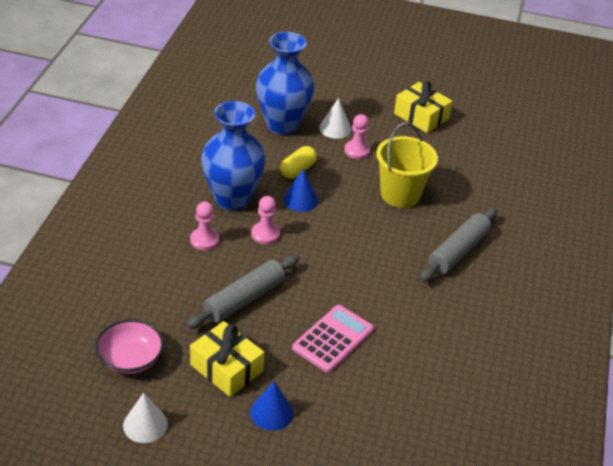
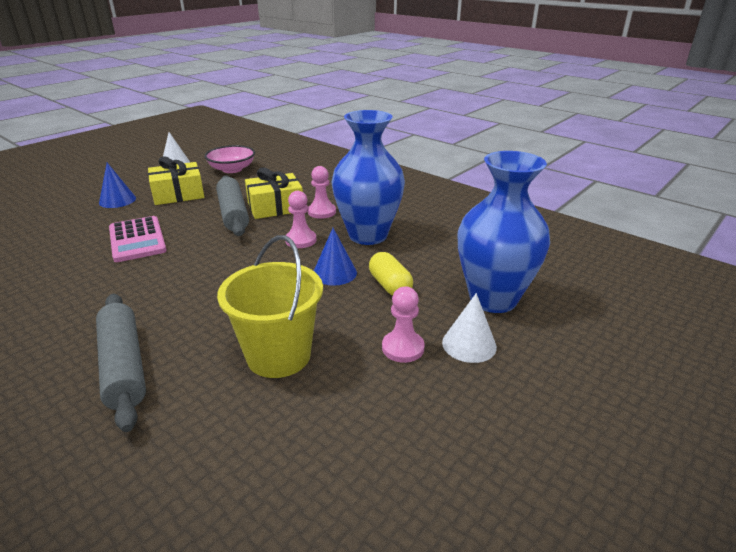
camera: 120 degrees right, 10 degrees down
yellow gift [394,81,453,133] -> yellow gift moved to [245,167,303,219]

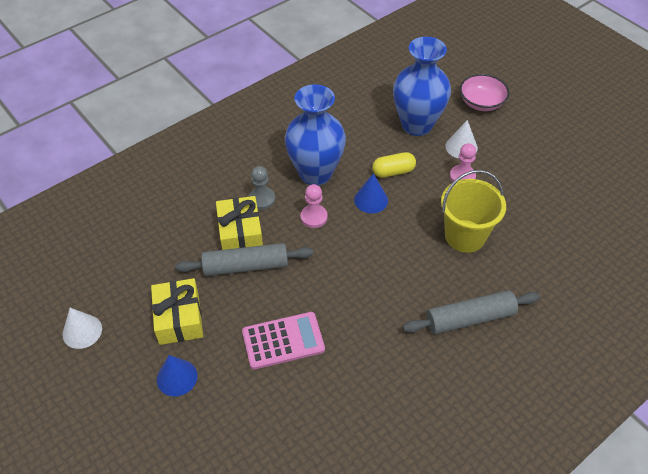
camera: 80 degrees left, 20 degrees up
pink bowl [205,145,255,173] -> pink bowl moved to [460,74,510,111]
pink pawn [308,166,336,219] -> grey pawn [249,166,275,210]

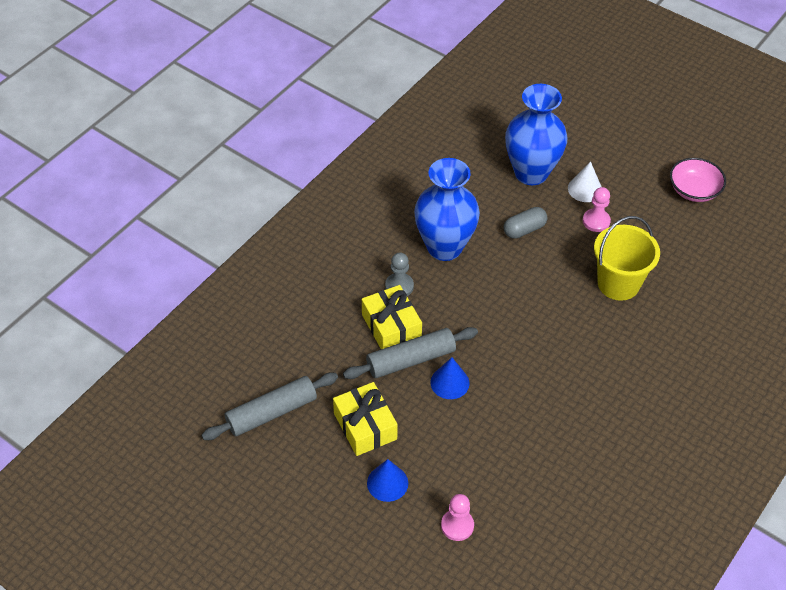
camera: 15 degrees left, 0 degrees up
white cone [63,308,102,349] -> none
pink calculator [242,312,325,370] -> none
pink pawn [301,184,328,228] -> pink pawn moved to [441,494,474,541]
blue cone [354,174,388,213] -> blue cone moved to [431,357,469,399]
yellow capsule [372,152,416,178] -> grey capsule [504,207,547,239]
grey rolling pin [402,290,540,334] -> grey rolling pin moved to [201,372,338,440]
pink bowl [460,74,510,111] -> pink bowl moved to [670,158,726,202]

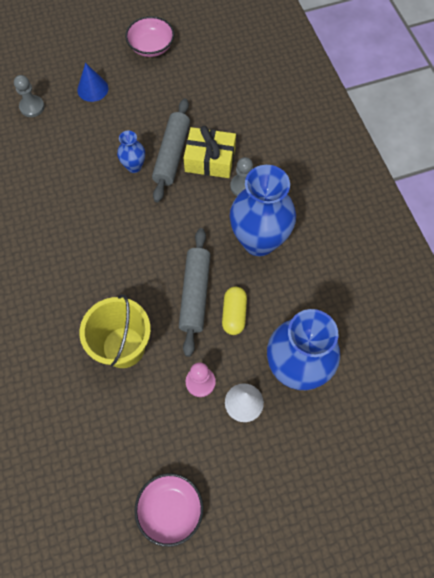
camera: 125 degrees right, 15 degrees up
grey rolling pin [201,372,338,440] -> grey rolling pin moved to [179,228,211,357]
yellow gift [333,382,398,456] -> none
blue cone [431,357,469,399] -> blue vase [117,131,145,173]
pink pawn [441,494,474,541] -> grey pawn [14,75,45,117]
grey capsule [504,207,547,239] -> yellow capsule [222,287,247,335]
none -> pink bowl [125,16,174,57]

